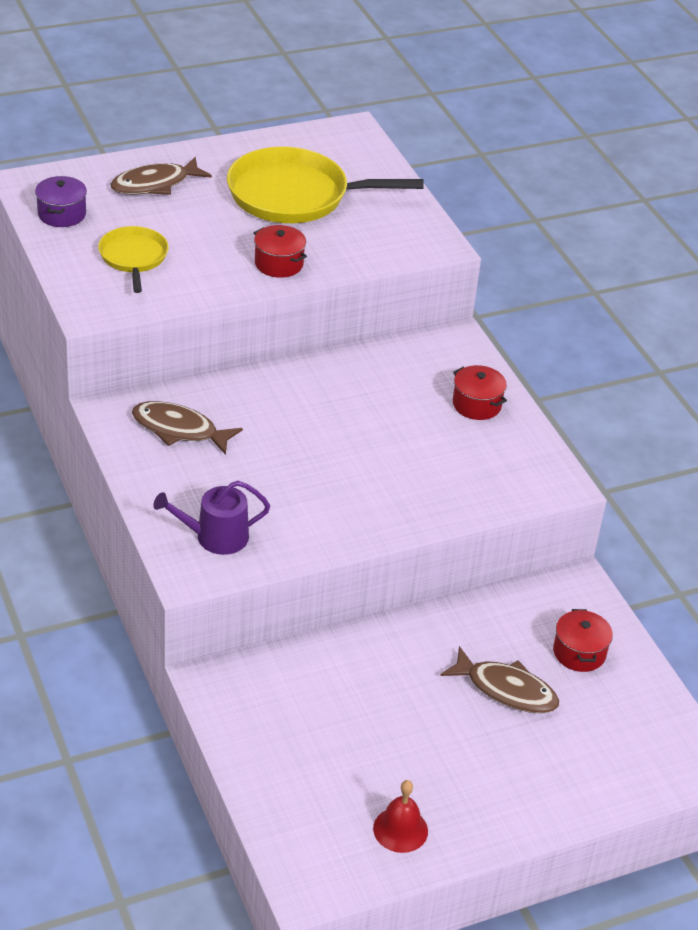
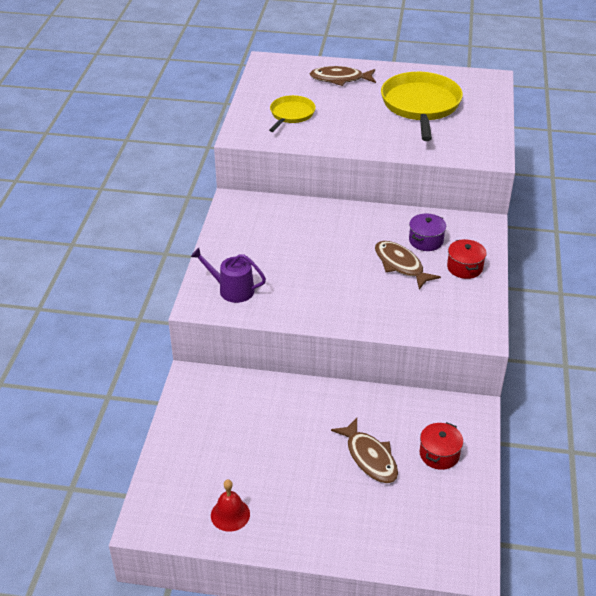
camera: 35 degrees right, 0 degrees up
purple pot [35,176,87,227] -> purple pot moved to [409,214,446,251]
brown fish [132,401,243,455] -> brown fish moved to [375,241,441,289]
yellow pan [227,147,424,223] -> yellow pan turned 60 degrees clockwise [381,72,463,141]
red pot [254,225,307,278] -> none

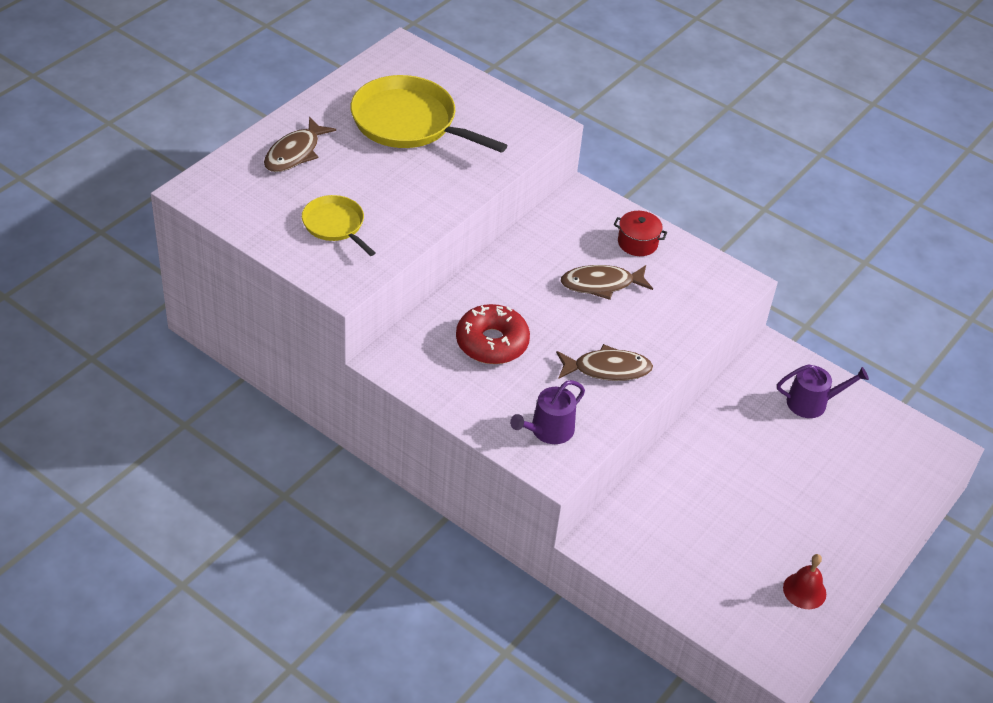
camera: 65 degrees left, 5 degrees up
brown fish [331,418,398,483] -> brown fish moved to [556,344,653,381]
purple pot [409,214,446,251] -> none
red pot [420,422,463,470] -> purple watering can [777,364,869,418]
none -> red donut [456,304,530,364]

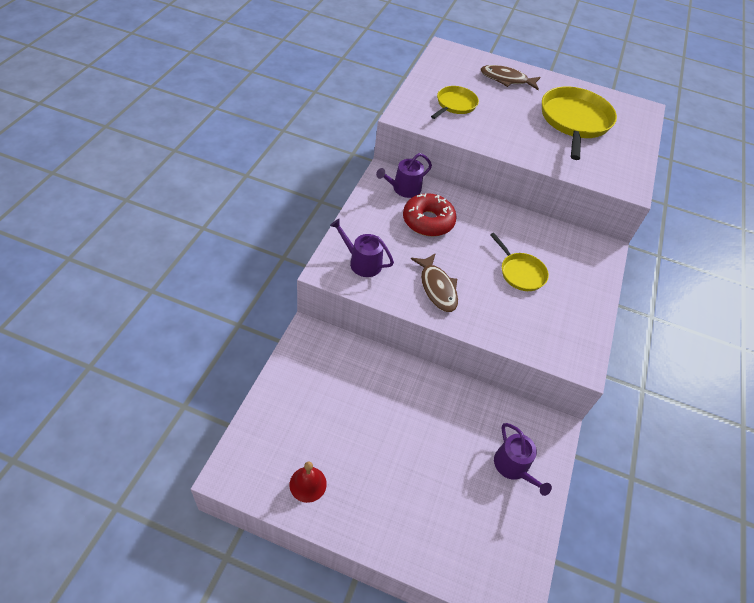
camera: 70 degrees right, 5 degrees up
brown fish [561,265,653,300] -> yellow pan [490,233,549,291]
red pot [614,211,667,256] -> none
none -> purple watering can [376,153,432,198]

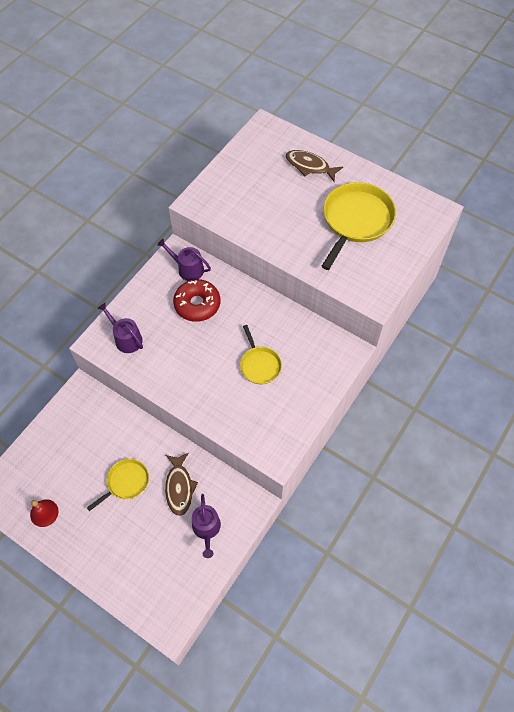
camera: 20 degrees right, 10 degrees up
purple watering can [376,153,432,198] -> purple watering can turned 45 degrees clockwise [157,238,211,281]
brown fish [411,253,458,312] -> brown fish moved to [165,453,198,516]
yellow pan [431,86,479,119] -> yellow pan moved to [87,459,149,511]

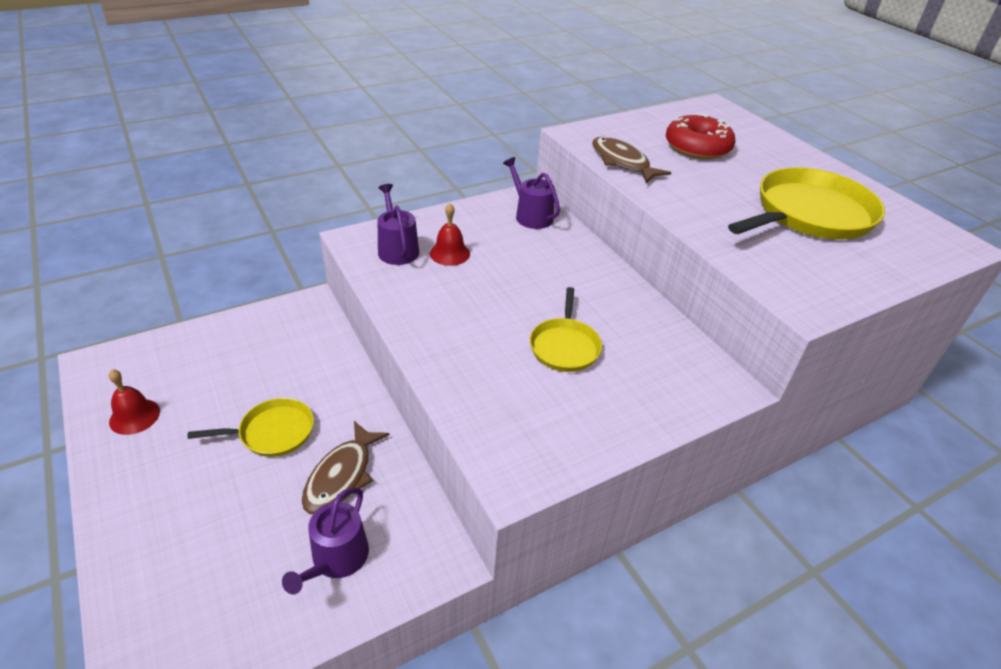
camera: 25 degrees right, 20 degrees down
red donut [173,279,220,322] -> red donut moved to [666,113,735,159]
brown fish [286,150,343,182] -> brown fish moved to [592,137,671,183]
none -> red bell [430,203,470,266]

